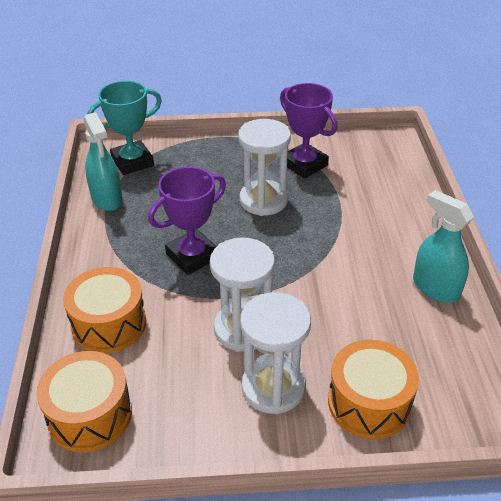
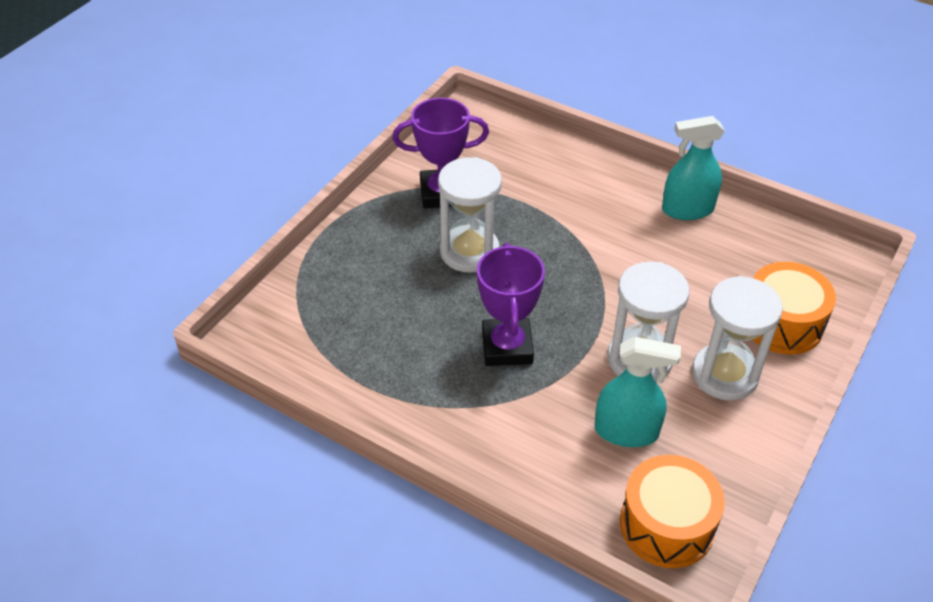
camera: 55 degrees left, 5 degrees up
orange drum [63,267,146,353] -> none
turquoise spray bottle [84,112,122,211] -> turquoise spray bottle moved to [595,337,681,447]
turquoise trophy [87,81,162,175] -> none

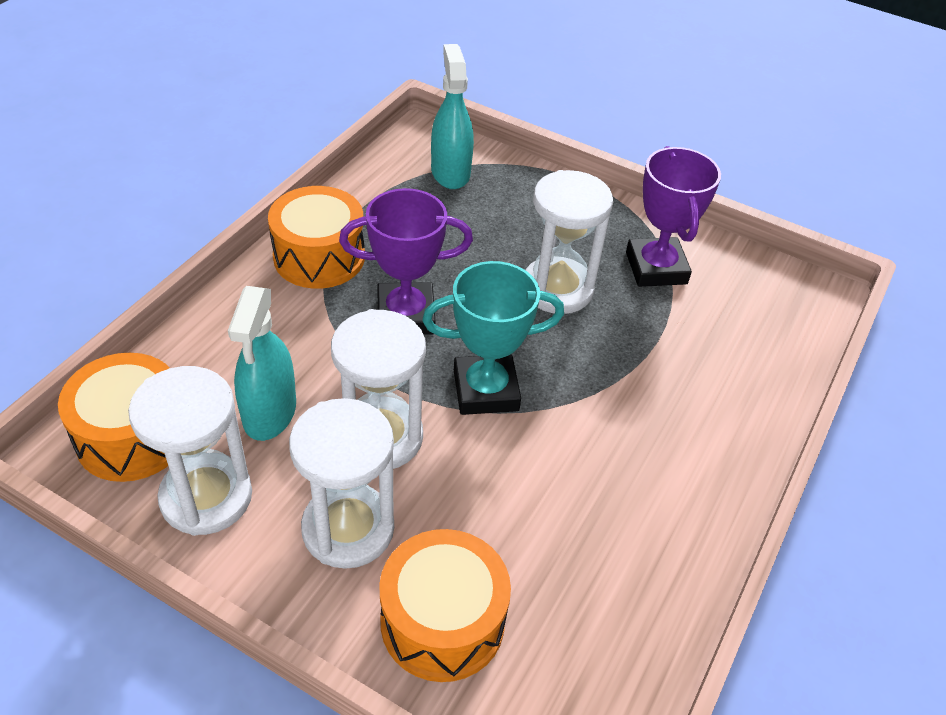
camera: 85 degrees right, 0 degrees up
turquoise spray bottle [662,116,725,220] -> turquoise spray bottle moved to [431,44,474,189]
none -> white hourglass [128,366,252,536]
none -> orange drum [268,186,365,289]
none -> turquoise trophy [422,261,564,415]

